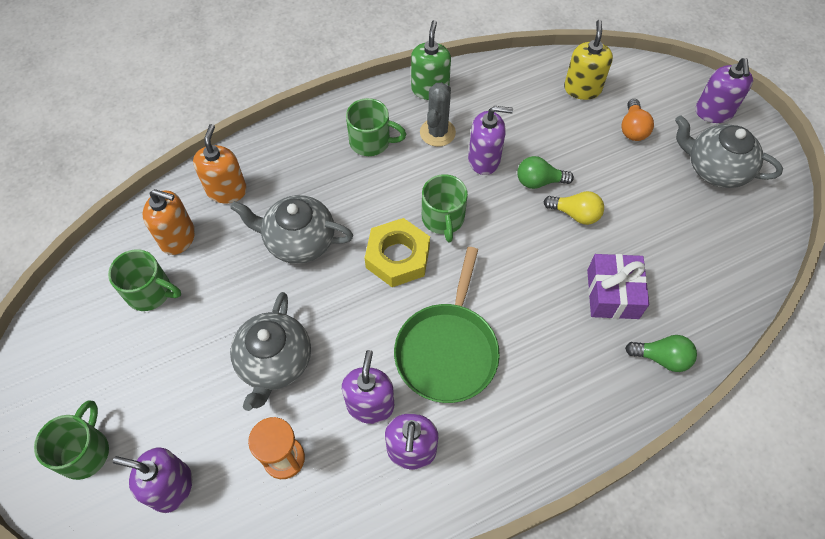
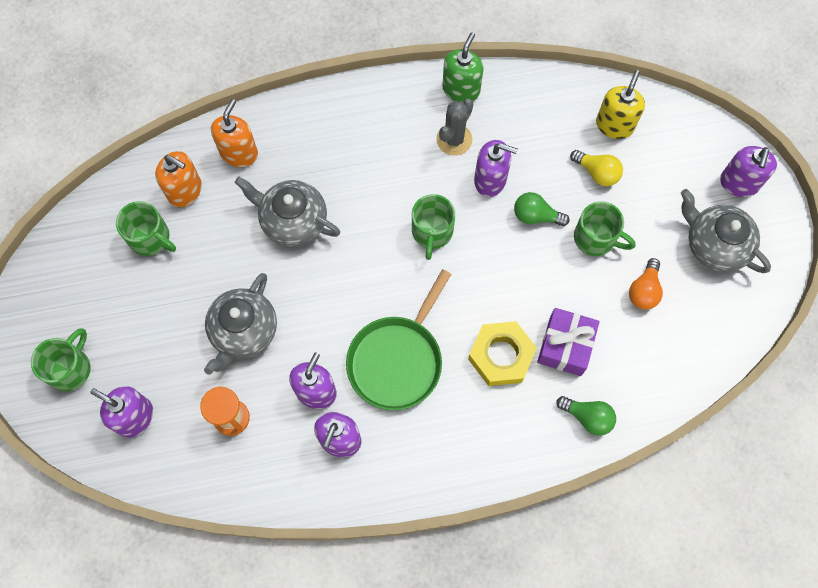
camera: 15 degrees right, 10 degrees up
green mug [346,98,406,156] -> green mug moved to [574,201,636,256]
yellow nut [365,218,430,287] -> yellow nut moved to [468,321,537,386]
yellow light bulb [543,191,604,225] -> yellow light bulb moved to [570,150,623,186]
orange light bulb [621,99,654,141] -> orange light bulb moved to [629,258,663,309]

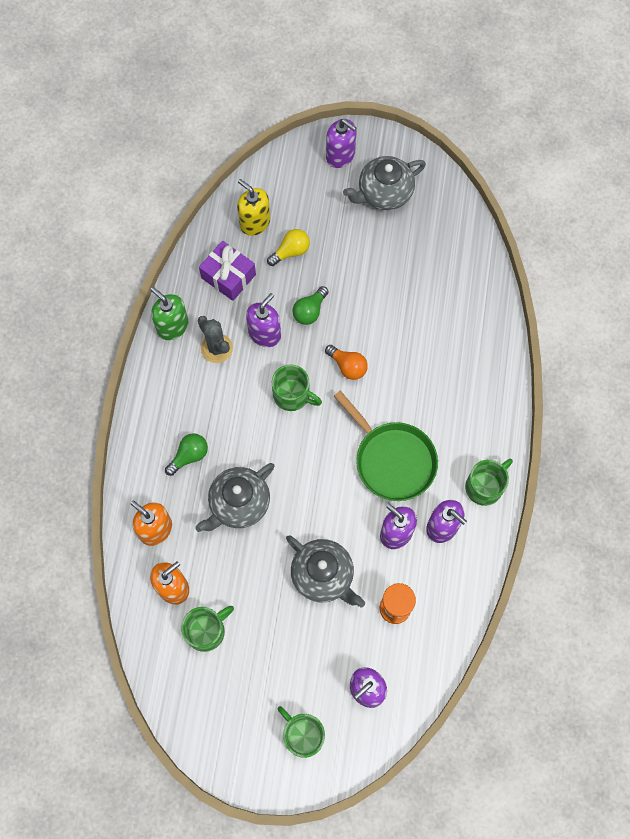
camera: 70 degrees left, 0 degrees up
yellow nut [468,321,537,386] -> none
purple gift [537,308,600,376] -> purple gift moved to [199,241,256,301]
green light bulb [556,396,616,436] -> green light bulb moved to [165,433,208,476]
green mug [574,201,636,256] -> green mug moved to [465,459,513,506]
orange light bulb [629,258,663,309] -> orange light bulb moved to [325,345,368,380]

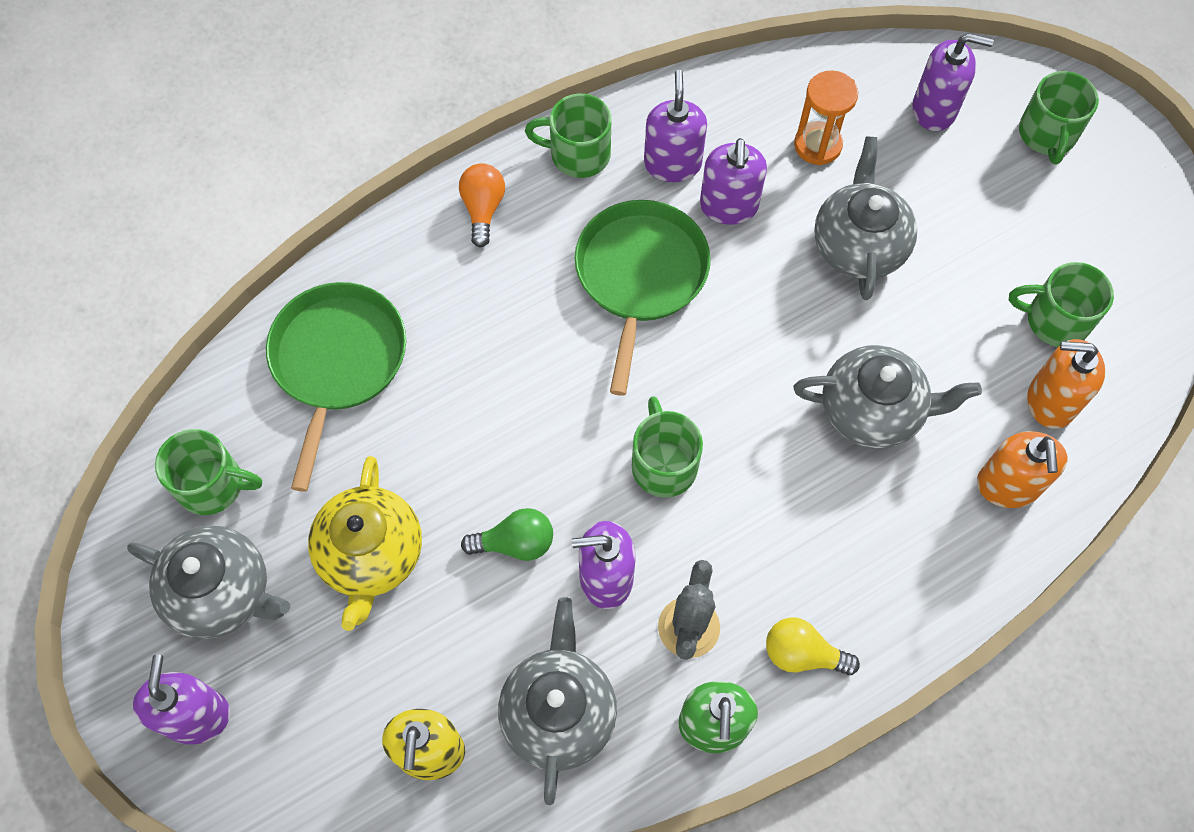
camera: 130 degrees left, 5 degrees down
green light bulb [165,433,208,476] -> none
purple gift [199,241,256,301] -> grey teapot [498,597,617,805]
yellow light bulb [267,229,310,266] -> yellow light bulb moved to [766,618,860,675]
orange light bulb [325,345,368,380] -> orange light bulb moved to [459,163,505,248]
none -> green mug [155,429,262,515]
none -> green pan [266,282,406,492]
none -> yellow teapot [308,456,422,631]

